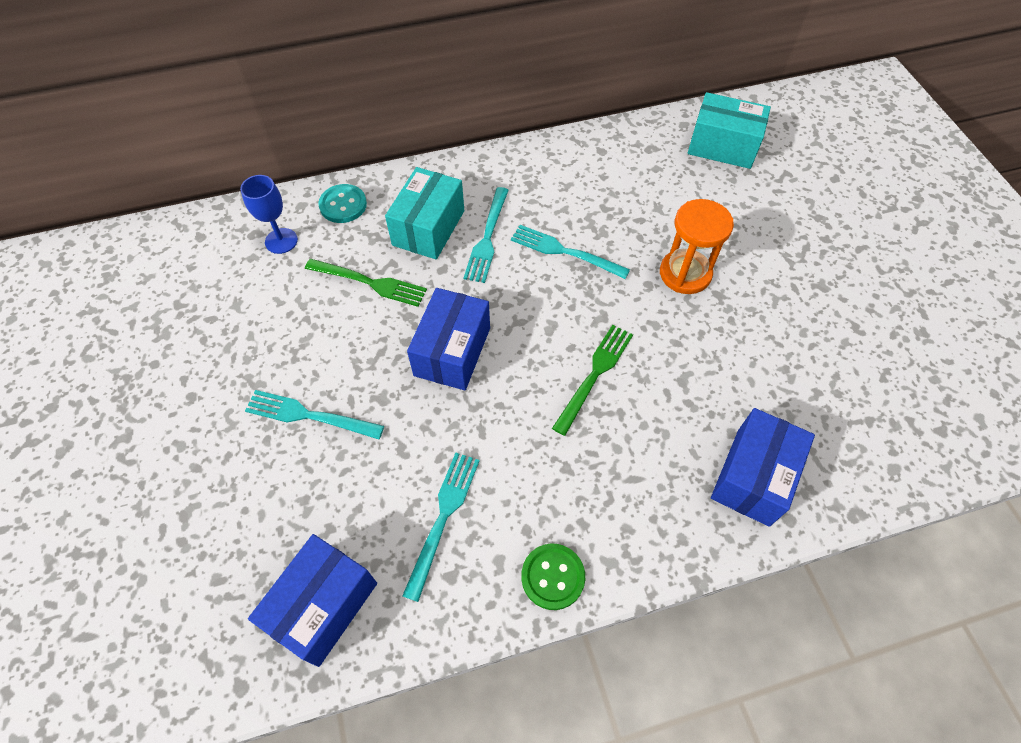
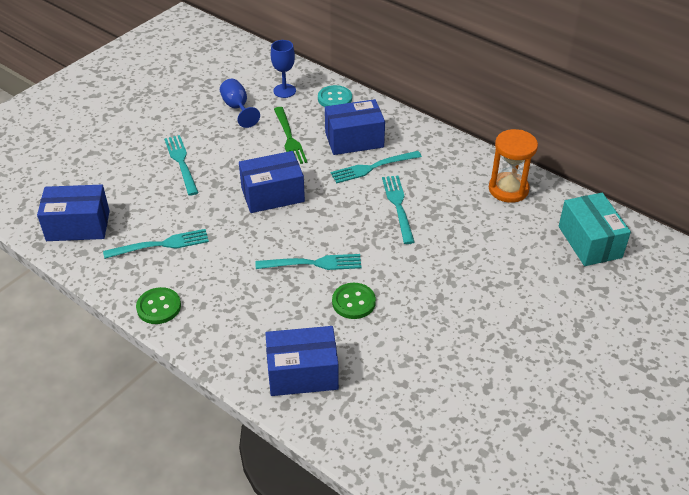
camera: 55 degrees right, 15 degrees down
turquoise box [385,167,464,259] -> blue box [325,99,385,155]
green fork [552,325,633,436] -> turquoise fork [256,254,361,270]
orange hourglass [660,199,734,294] -> orange hourglass moved to [489,129,538,203]
none -> blue goblet [220,79,260,128]
none -> green button [332,283,376,319]

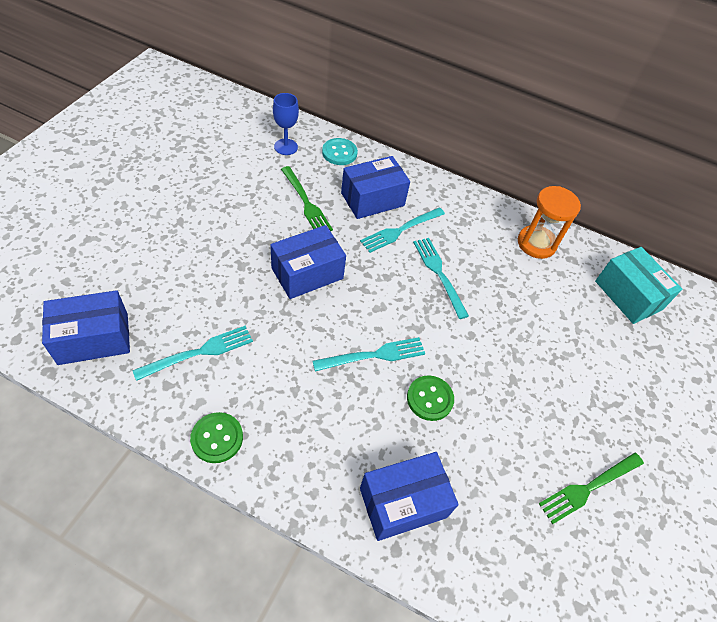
camera: 20 degrees left, 10 degrees up
turquoise fork [164,135,199,196] -> none
blue goblet [220,79,260,128] -> none
none -> green fork [539,452,644,524]

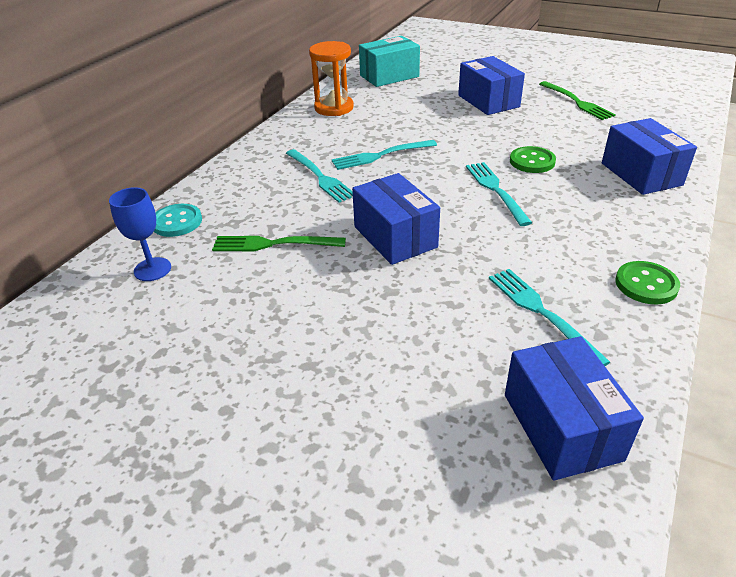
camera: 80 degrees left, 15 degrees down
green fork [281,166,333,231] -> green fork turned 150 degrees counterclockwise [212,236,346,251]
blue box [341,156,410,219] -> blue box moved to [458,56,525,115]

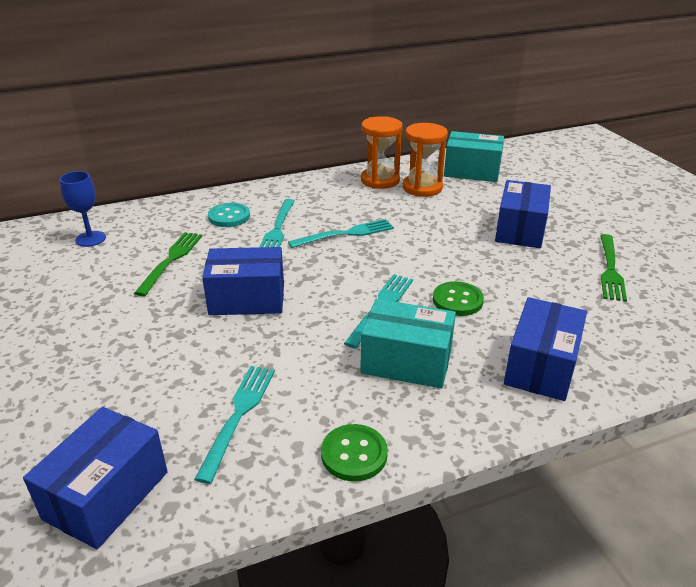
camera: 40 degrees right, 5 degrees down
turquoise button [154,204,202,237] -> turquoise button moved to [208,203,250,227]
green fork [212,236,346,251] -> green fork turned 60 degrees clockwise [134,232,202,296]
turquoise fork [332,140,437,170] -> turquoise fork turned 135 degrees clockwise [288,219,394,248]
blue box [352,173,440,265] -> blue box turned 75 degrees clockwise [202,247,284,315]
none -> turquoise box [360,299,456,389]
none -> orange hourglass [403,123,448,197]

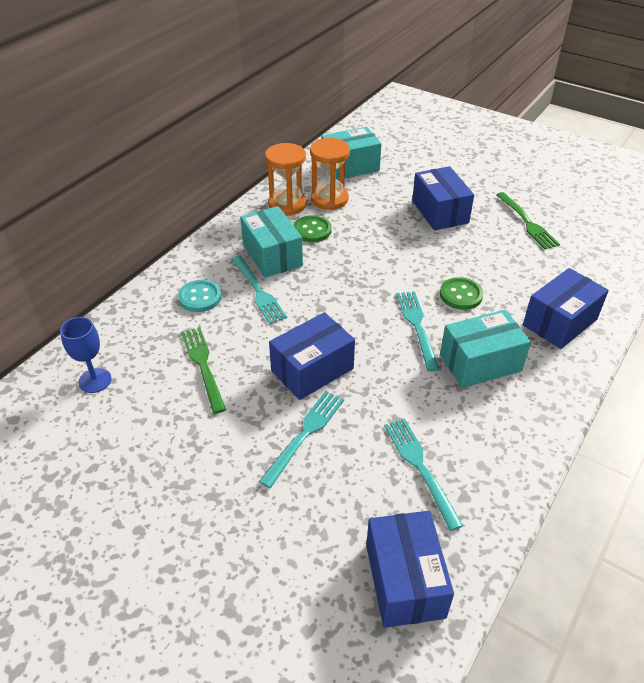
camera: 35 degrees left, 10 degrees up
turquoise fork [288,219,394,248] -> turquoise fork moved to [259,391,344,488]
green button [321,424,388,481] -> green button moved to [293,215,332,242]
blue box [504,297,587,401] -> blue box turned 60 degrees clockwise [523,268,609,349]
none -> turquoise box [240,206,303,278]

